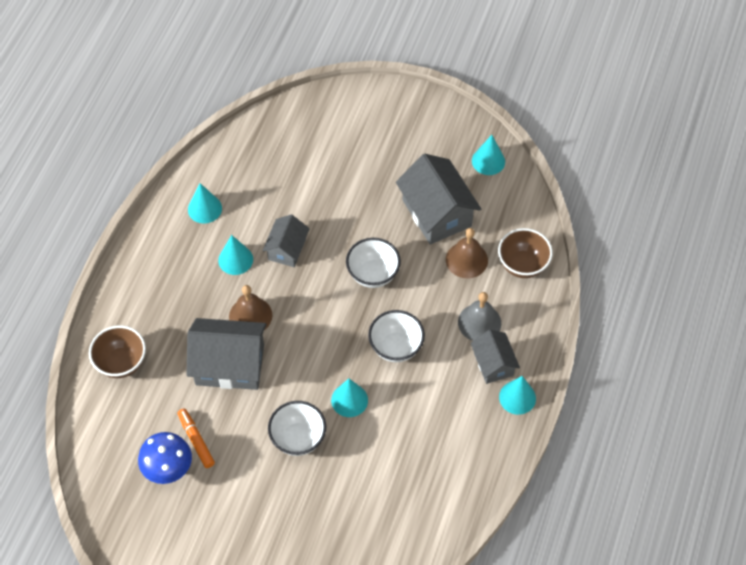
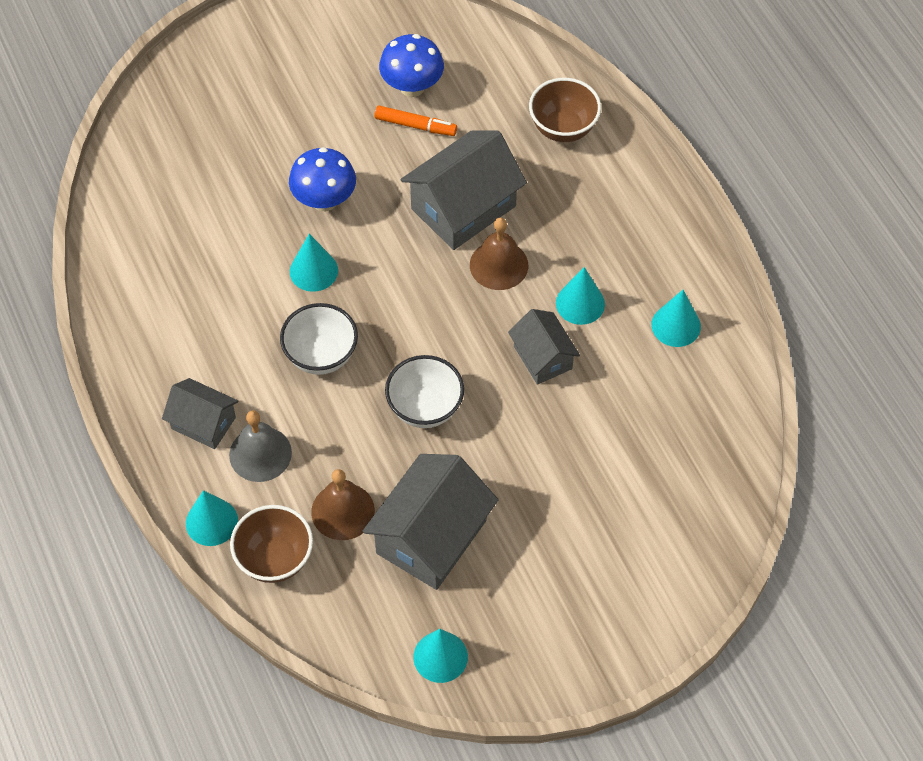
camera: 135 degrees right, 0 degrees up
white bowl [268,401,326,456] -> blue mushroom [289,147,356,211]
grey house [396,154,481,245] -> grey house turned 75 degrees counterclockwise [363,454,499,590]
turquoise cone [499,376,536,415] -> turquoise cone moved to [186,490,238,546]

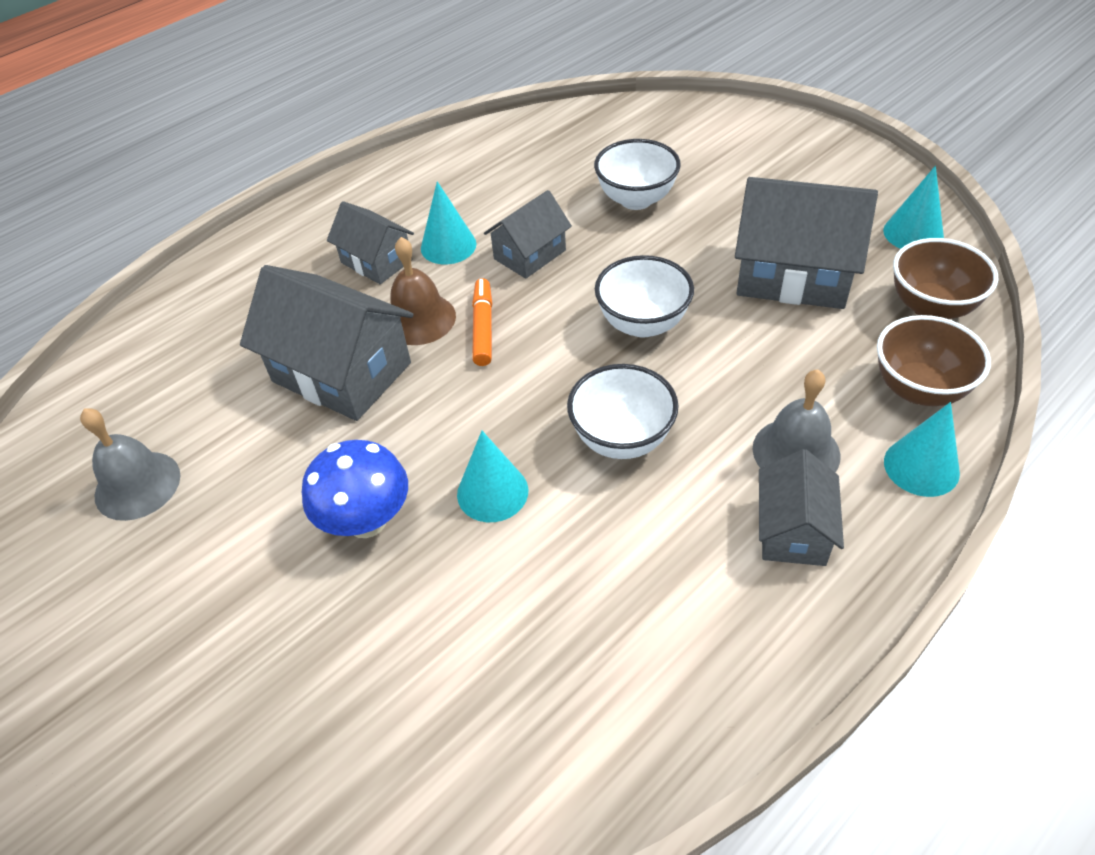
camera: 105 degrees left, 10 degrees down
brown bell [311,469,375,540] -> none
orange marker [374,105,457,136] -> orange marker moved to [472,278,492,366]
blue mushroom [379,34,444,97] -> grey bell [80,408,180,521]
brown bowl [529,78,601,142] -> brown bowl moved to [893,238,998,319]
turquoise cone [651,290,701,347] -> none
none -> grey house [327,201,414,284]
none -> white bowl [594,139,681,210]

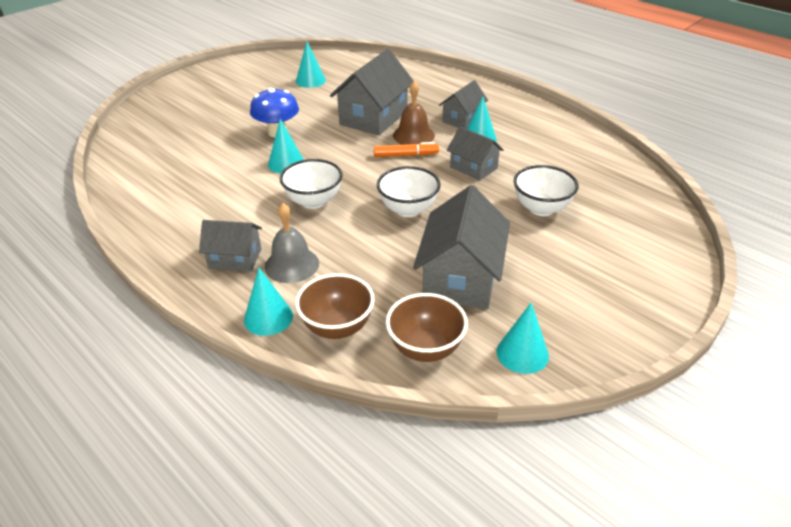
camera: 85 degrees right, 10 degrees down
grey bell [80,408,180,521] -> turquoise cone [296,41,326,88]

